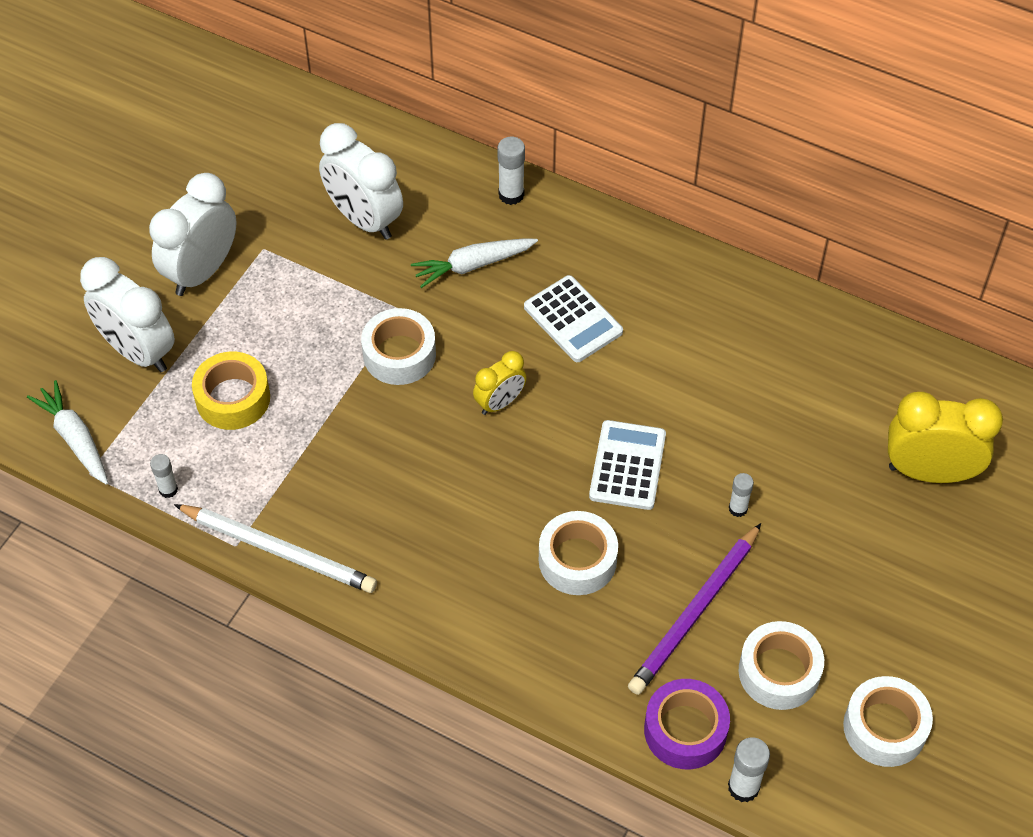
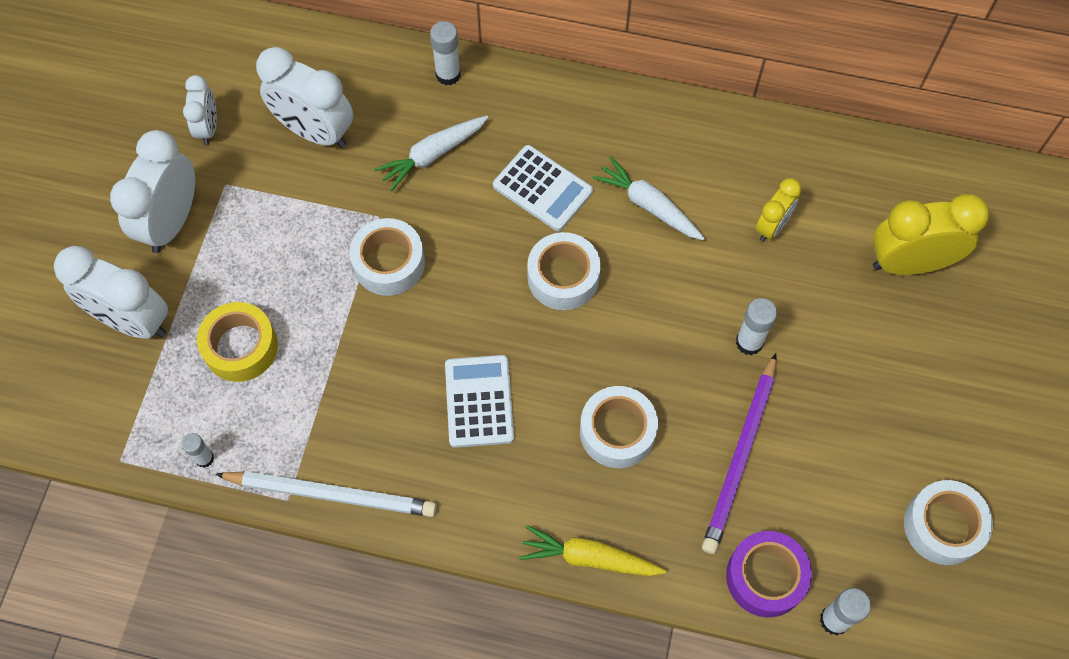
camera: 15 degrees left, 10 degrees up
white carrot [27,380,108,485] -> white carrot moved to [592,157,705,240]
yellow clock [473,351,527,415] -> yellow clock moved to [756,178,802,242]
white calculator [589,420,666,510] -> white calculator moved to [445,355,514,448]
white glue stick [729,473,754,517] -> white glue stick [736,298,777,355], size x1.52
white tape [738,621,824,710] -> white tape moved to [527,232,601,310]
none -> white clock [183,75,217,145]
none -> yellow carrot [519,525,666,576]

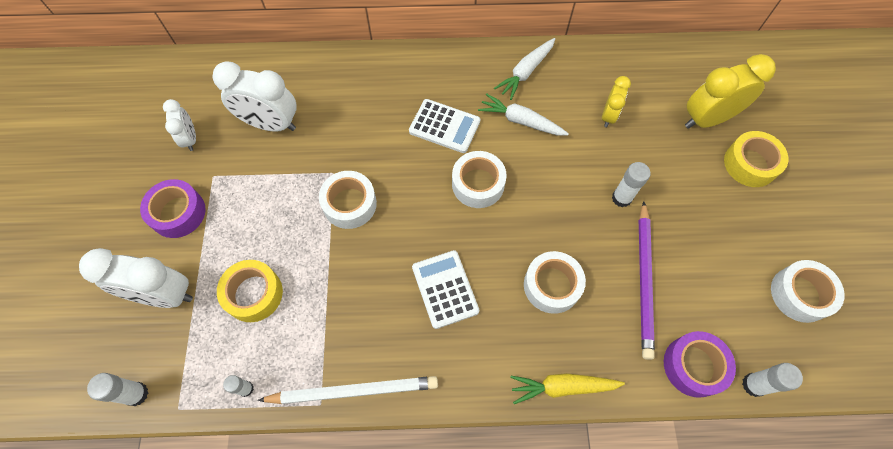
camera: 15 degrees left, 0 degrees up
white clock [110,130,195,253] -> purple tape [140,179,206,238]
white carrot [374,116,488,191] -> white carrot moved to [494,38,555,100]
white glue stick [430,21,461,85] -> white glue stick moved to [87,373,148,406]
none -> yellow tape [724,131,788,187]

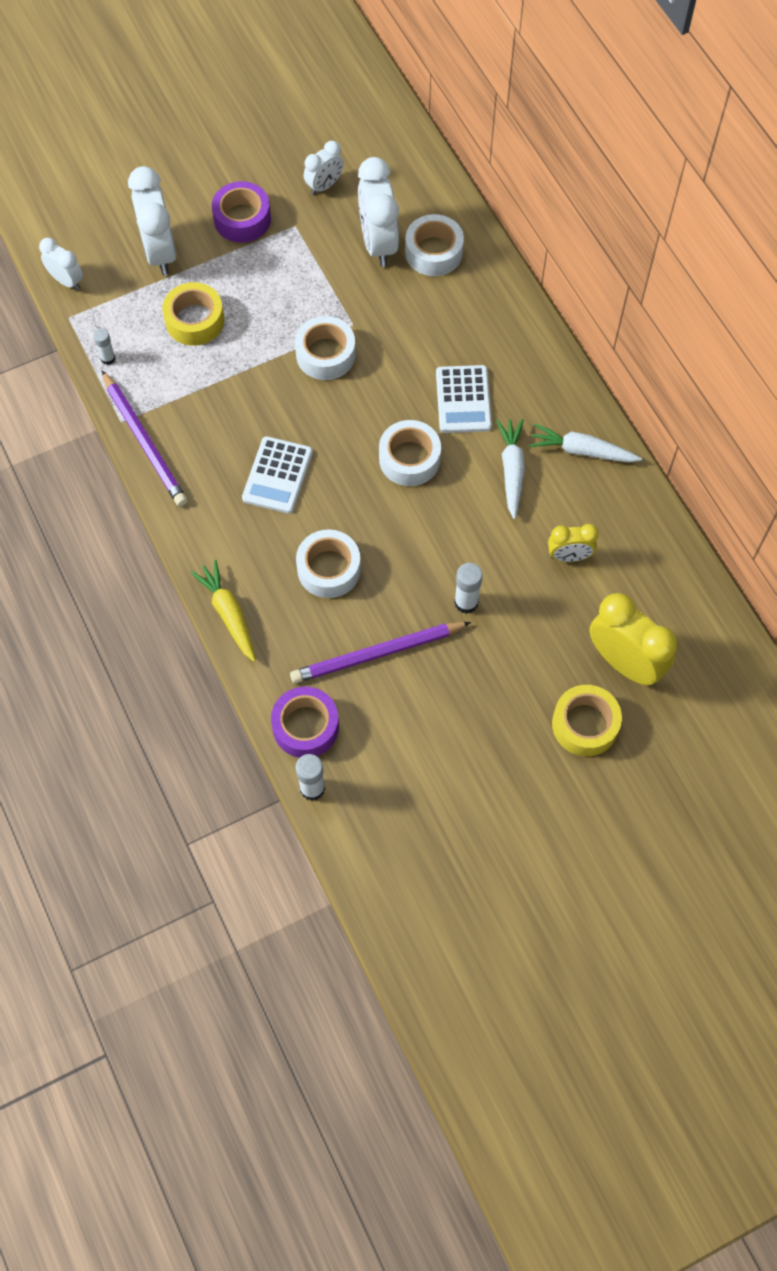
camera: 65 degrees right, 0 degrees up
white glue stick [87,373,148,406] -> white clock [39,238,83,290]
white pencil [257,376,438,404] -> purple pencil [102,370,187,507]
white calculator [412,250,479,329] -> white calculator turned 150 degrees clockwise [242,436,313,514]
white tape [771,260,844,323] -> white tape moved to [405,214,464,276]

